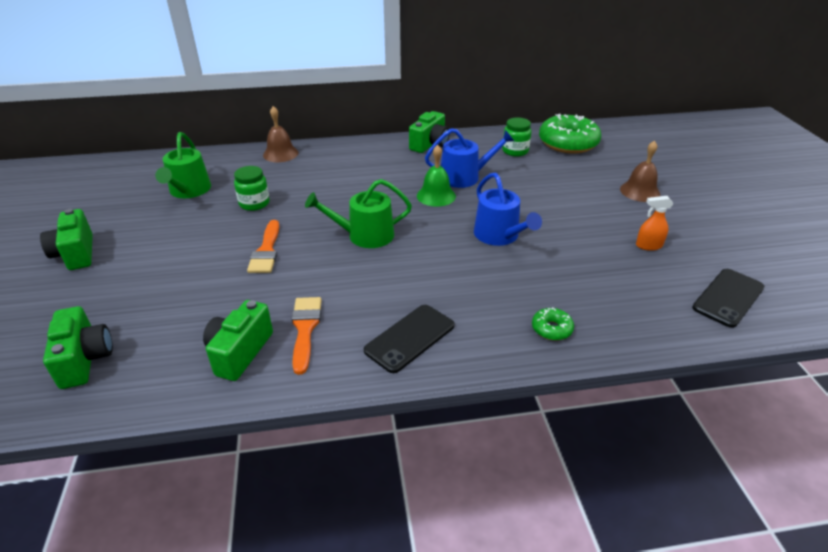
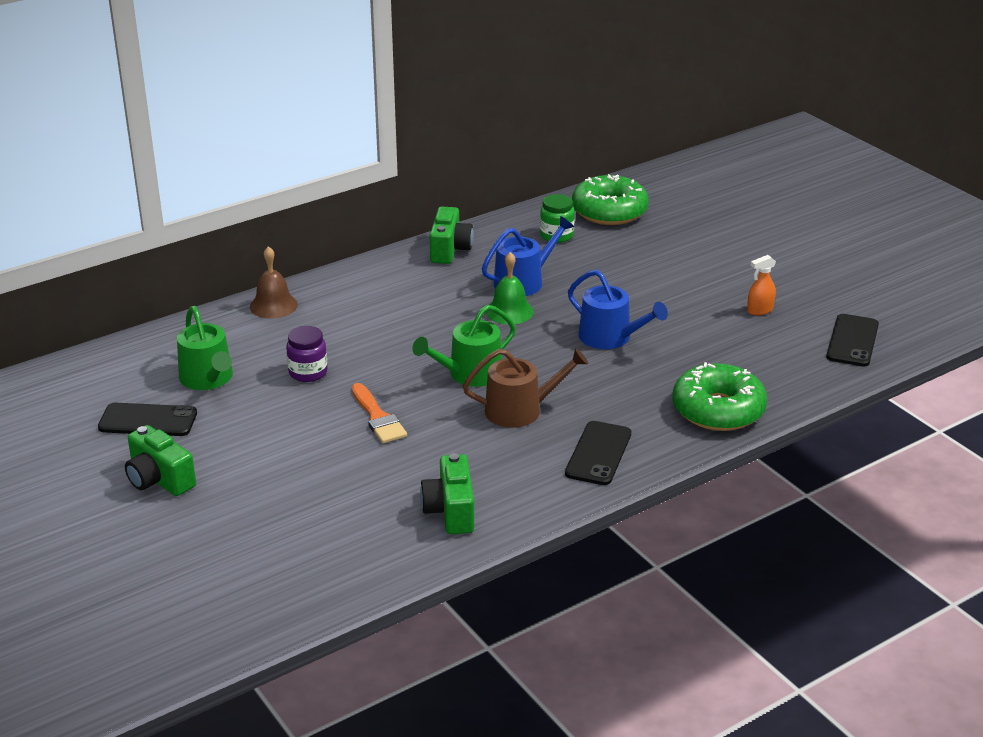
camera: 25 degrees left, 5 degrees down
green camera [43,306,113,389] -> none
green jar [234,166,270,211] -> purple jar [286,326,327,382]
orange brush [292,297,322,375] -> none
green donut [532,307,574,340] -> green donut [672,362,767,431], size x2.26
brown bell [620,140,660,202] -> none
none -> black phone [98,403,197,436]
none -> brown watering can [463,348,588,428]

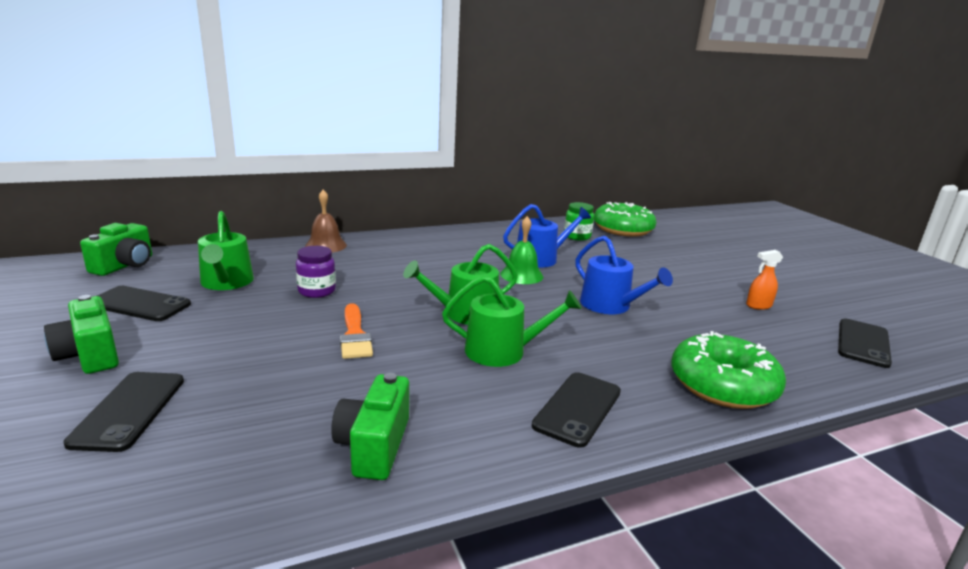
camera: 10 degrees right, 10 degrees down
green camera [430,207,473,264] -> green camera moved to [80,223,152,276]
brown watering can [463,348,588,428] -> green watering can [442,275,582,367]
none -> black phone [64,372,184,452]

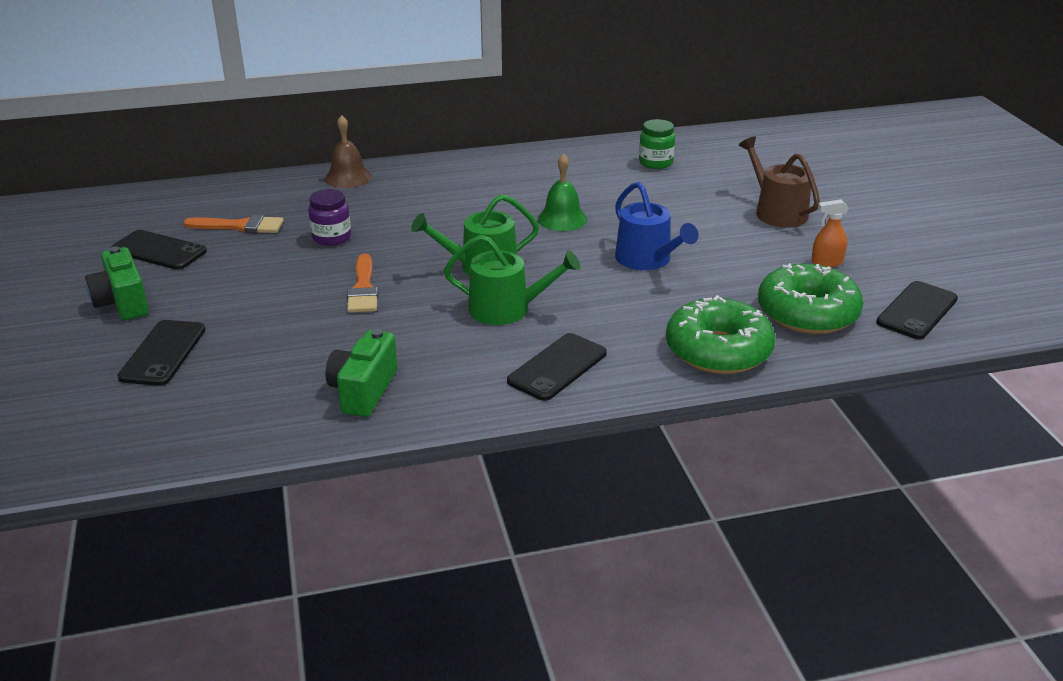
camera: 10 degrees right, 10 degrees up
green camera [80,223,152,276] -> none
green watering can [198,211,254,290] -> orange brush [184,215,284,233]
blue watering can [503,204,591,268] -> none
green donut [594,202,656,237] -> green donut moved to [758,263,863,334]
none -> brown watering can [739,137,820,228]

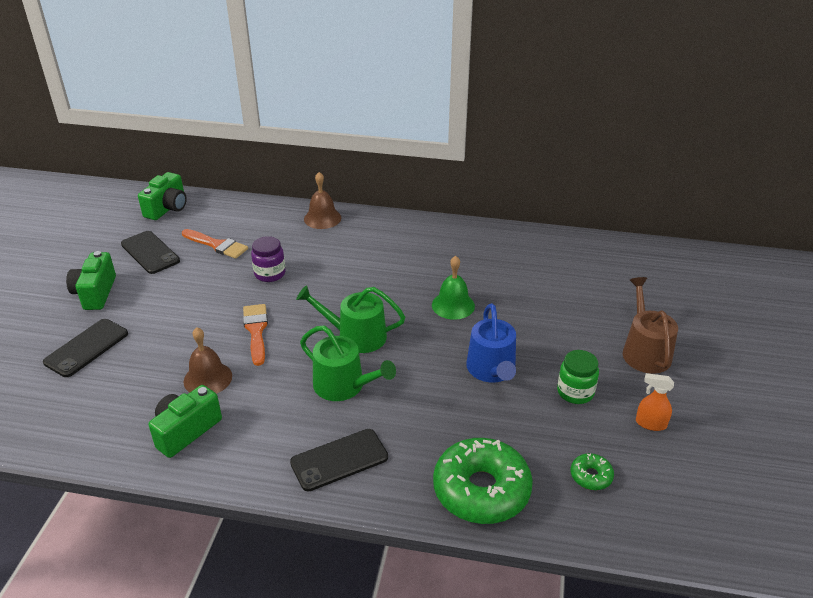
camera: 25 degrees right, 5 degrees up
orange brush [347,254,378,313] -> orange brush turned 150 degrees clockwise [243,304,268,366]
green jar [639,119,675,169] -> green jar moved to [557,350,599,404]
green donut [758,263,863,334] -> green donut [571,453,614,490], size x0.44
black phone [876,281,958,339] -> none
none -> green camera [138,172,187,220]
none -> brown bell [184,327,232,394]

